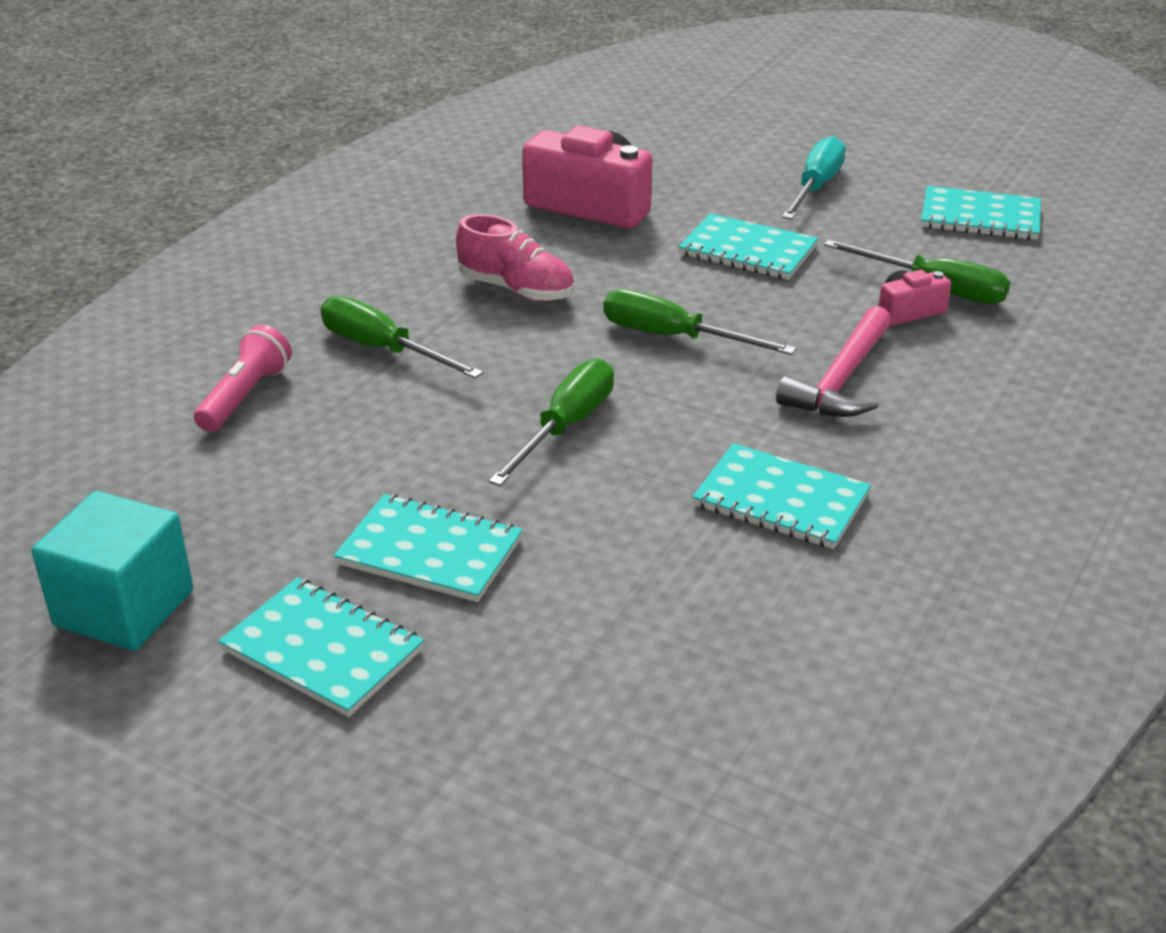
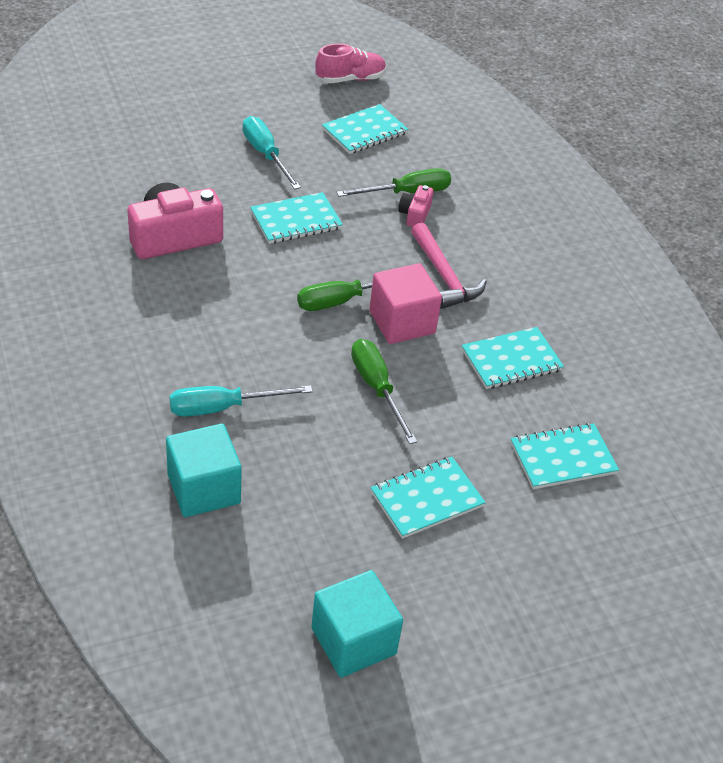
camera: 55 degrees left, 10 degrees up
pink flashlight [194,325,292,432] -> turquoise cube [166,424,242,517]
turquoise notebook [218,578,424,717] -> turquoise notebook moved to [511,423,619,489]
green screwdriver [320,296,483,379] -> turquoise screwdriver [169,385,313,417]
pink shoe [456,214,574,301] -> pink shoe moved to [315,43,386,83]
none -> pink cube [369,263,442,344]

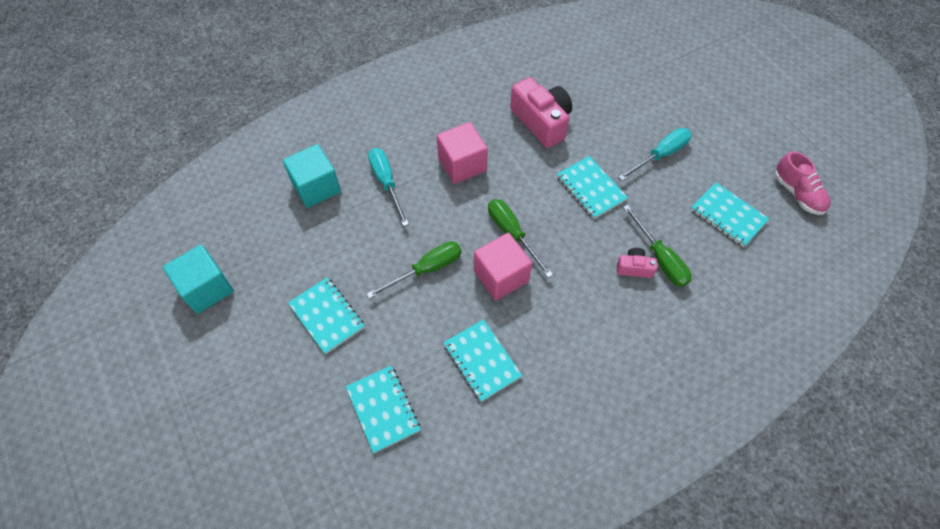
camera: 85 degrees right, 15 degrees up
pink hammer [411,223,487,309] -> none
none -> pink cube [437,122,488,184]

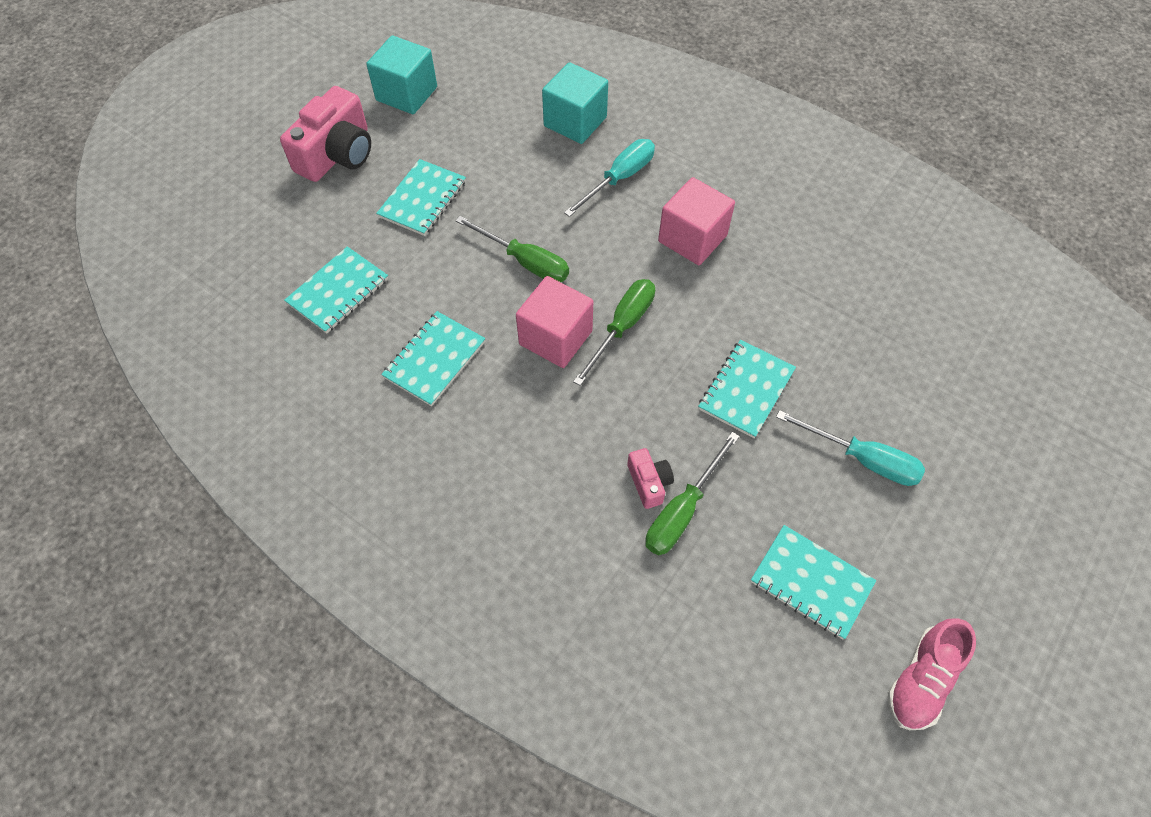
camera: 65 degrees right, 0 degrees up
pink camera [510,77,572,148] -> pink camera moved to [280,86,371,182]
turquoise notebook [691,182,769,247] -> turquoise notebook turned 75 degrees counterclockwise [751,525,876,640]

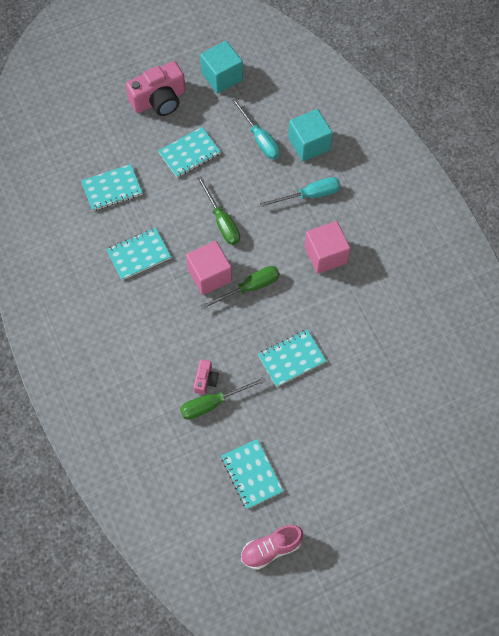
camera: 30 degrees right, 5 degrees up
turquoise screwdriver [776,410,925,486] -> turquoise screwdriver moved to [231,98,280,159]

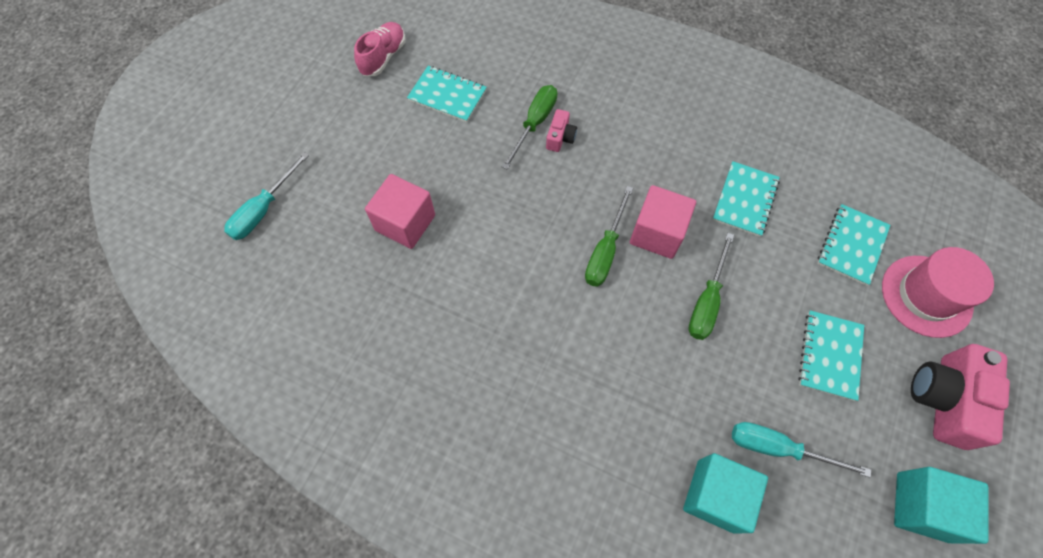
camera: 140 degrees right, 0 degrees up
pink camera [193,359,219,395] -> pink camera turned 135 degrees counterclockwise [546,109,577,152]
green screwdriver [197,176,240,245] -> green screwdriver turned 90 degrees counterclockwise [688,233,734,340]
turquoise notebook [258,329,326,387] -> none
turquoise screwdriver [260,177,341,207] -> turquoise screwdriver moved to [224,152,309,240]
pink cube [305,221,350,274] -> pink cube moved to [365,174,435,249]
none -> pink hat [882,247,994,338]

